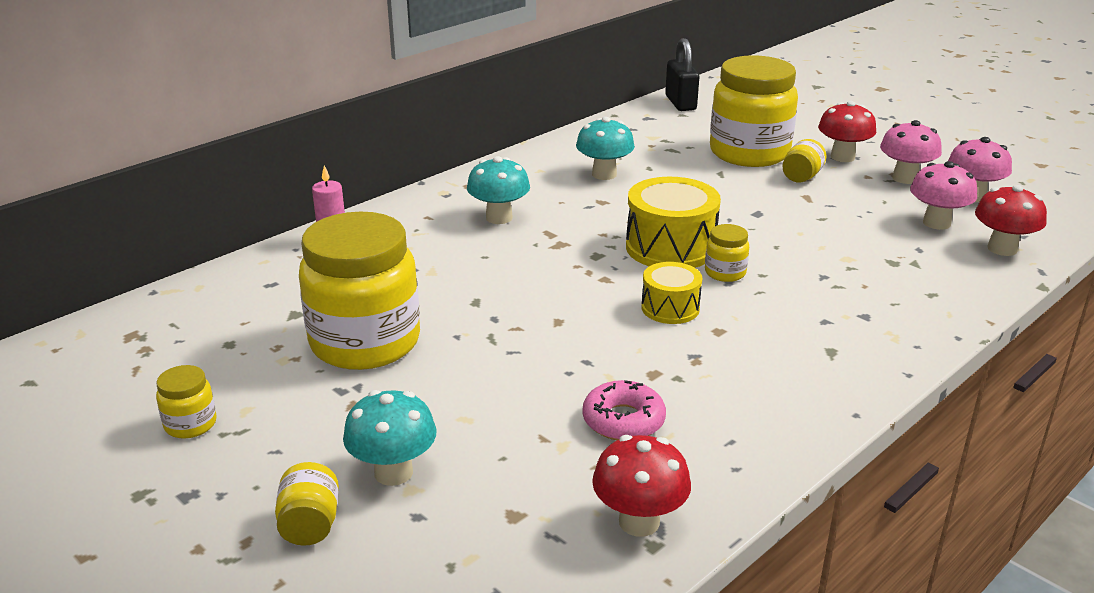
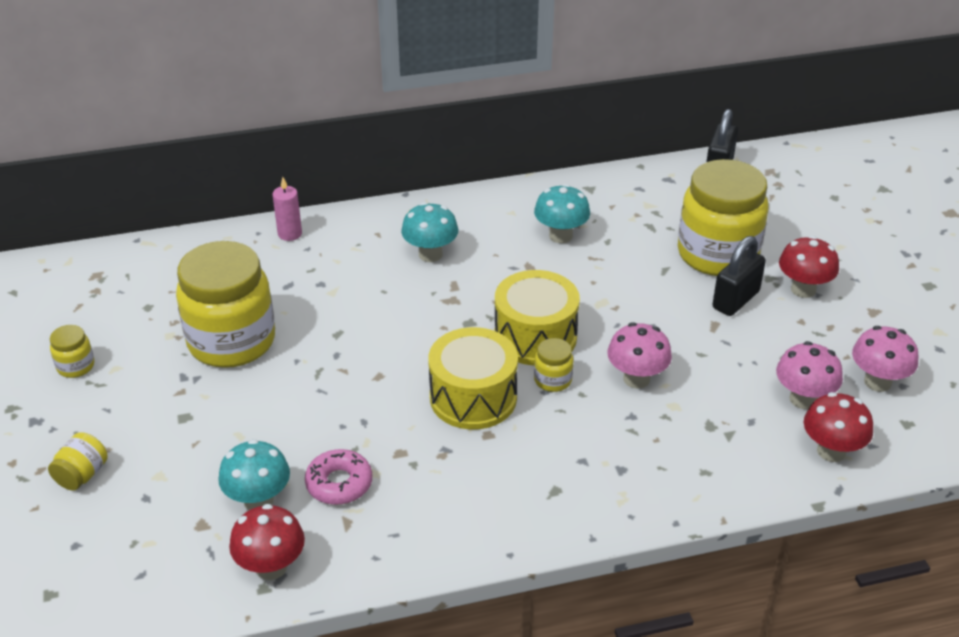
camera: 30 degrees right, 10 degrees up
turquoise mushroom [343,390,436,486] -> turquoise mushroom moved to [218,439,290,510]
yellow drum [641,262,702,324] -> yellow drum [428,327,518,430], size x1.70
yellow jar [782,139,827,182] -> black padlock [713,236,766,316]
pink mushroom [880,120,942,184] -> pink mushroom moved to [608,322,672,389]

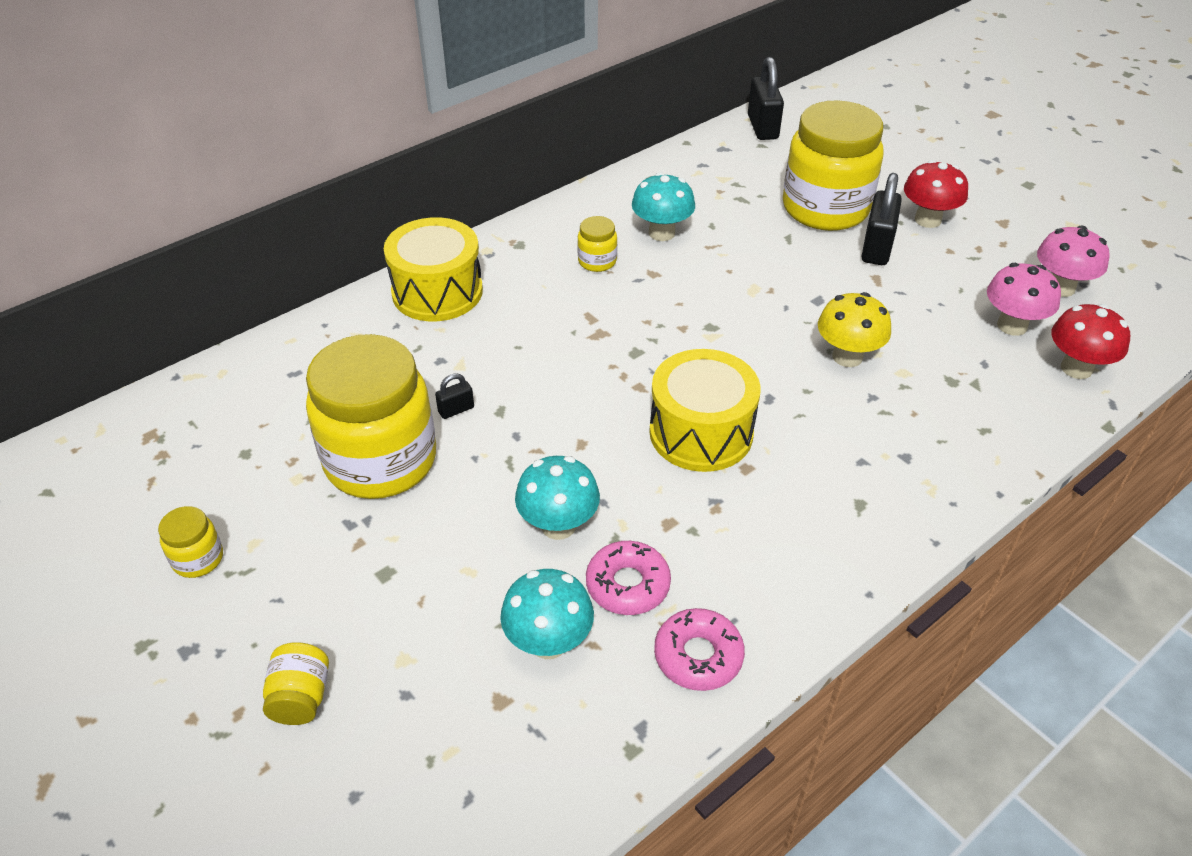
camera: 25 degrees left, 5 degrees up
red mushroom [229,504,305,580] -> none
pink candle [273,177,302,241] -> none
turquoise mushroom [401,202,458,262] -> turquoise mushroom moved to [515,456,600,540]
yellow drum [494,270,580,365] -> yellow drum moved to [384,217,483,322]
yellow jar [534,338,574,392] -> yellow jar moved to [577,216,617,272]
pink mushroom [608,322,672,389] -> yellow mushroom [818,292,891,367]
none -> black padlock [435,373,474,419]
none -> pink donut [654,608,745,691]

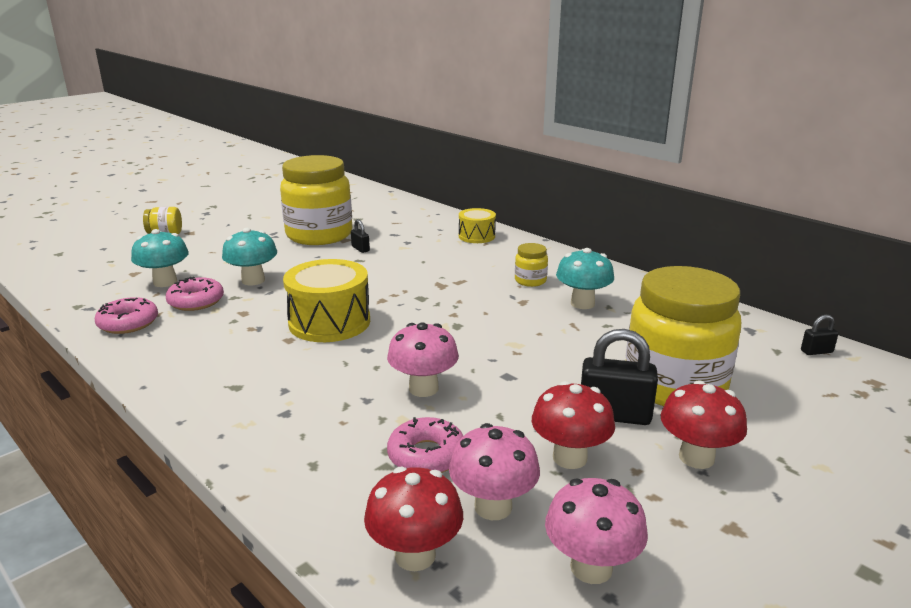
camera: 85 degrees right, 20 degrees down
yellow jar [158,506,223,578] -> none
yellow drum [384,217,483,322] -> yellow drum [459,208,496,243], size x0.59
black padlock [748,57,784,140] -> black padlock [801,315,838,355], size x0.49
yellow mushroom [818,292,891,367] -> pink mushroom [387,322,459,397]
none -> pink donut [387,417,463,473]
none -> red mushroom [532,381,615,469]

